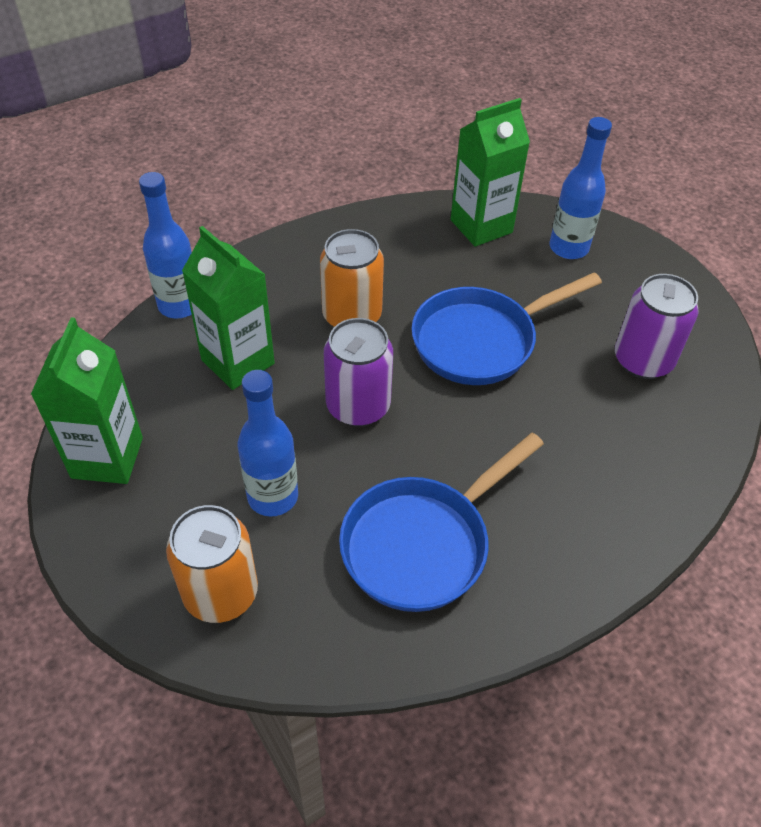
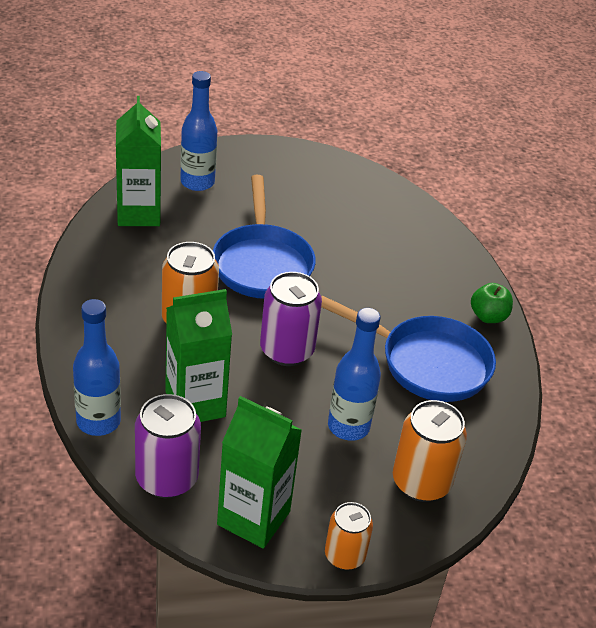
camera: 70 degrees left, 10 degrees down
blue pan [339,433,544,612] -> blue pan turned 45 degrees counterclockwise [321,296,496,402]
purple can [615,274,699,379] -> purple can moved to [135,394,201,498]
none -> orange can [325,502,373,570]
none -> green apple [471,283,513,323]

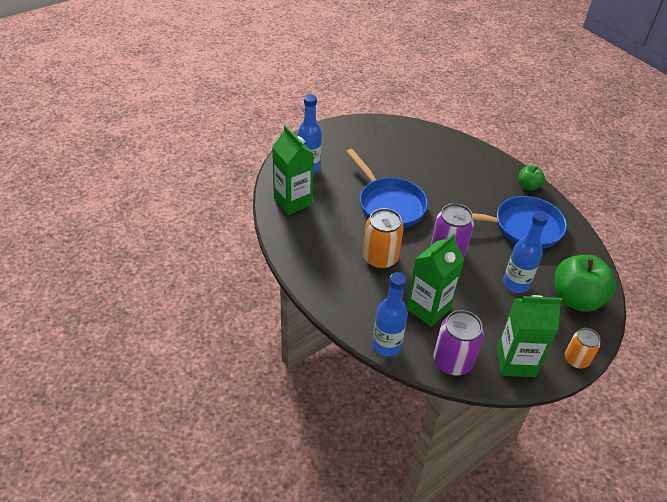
camera: 25 degrees left, 5 degrees up
orange can [393,400,467,502] -> green apple [555,255,616,312]

